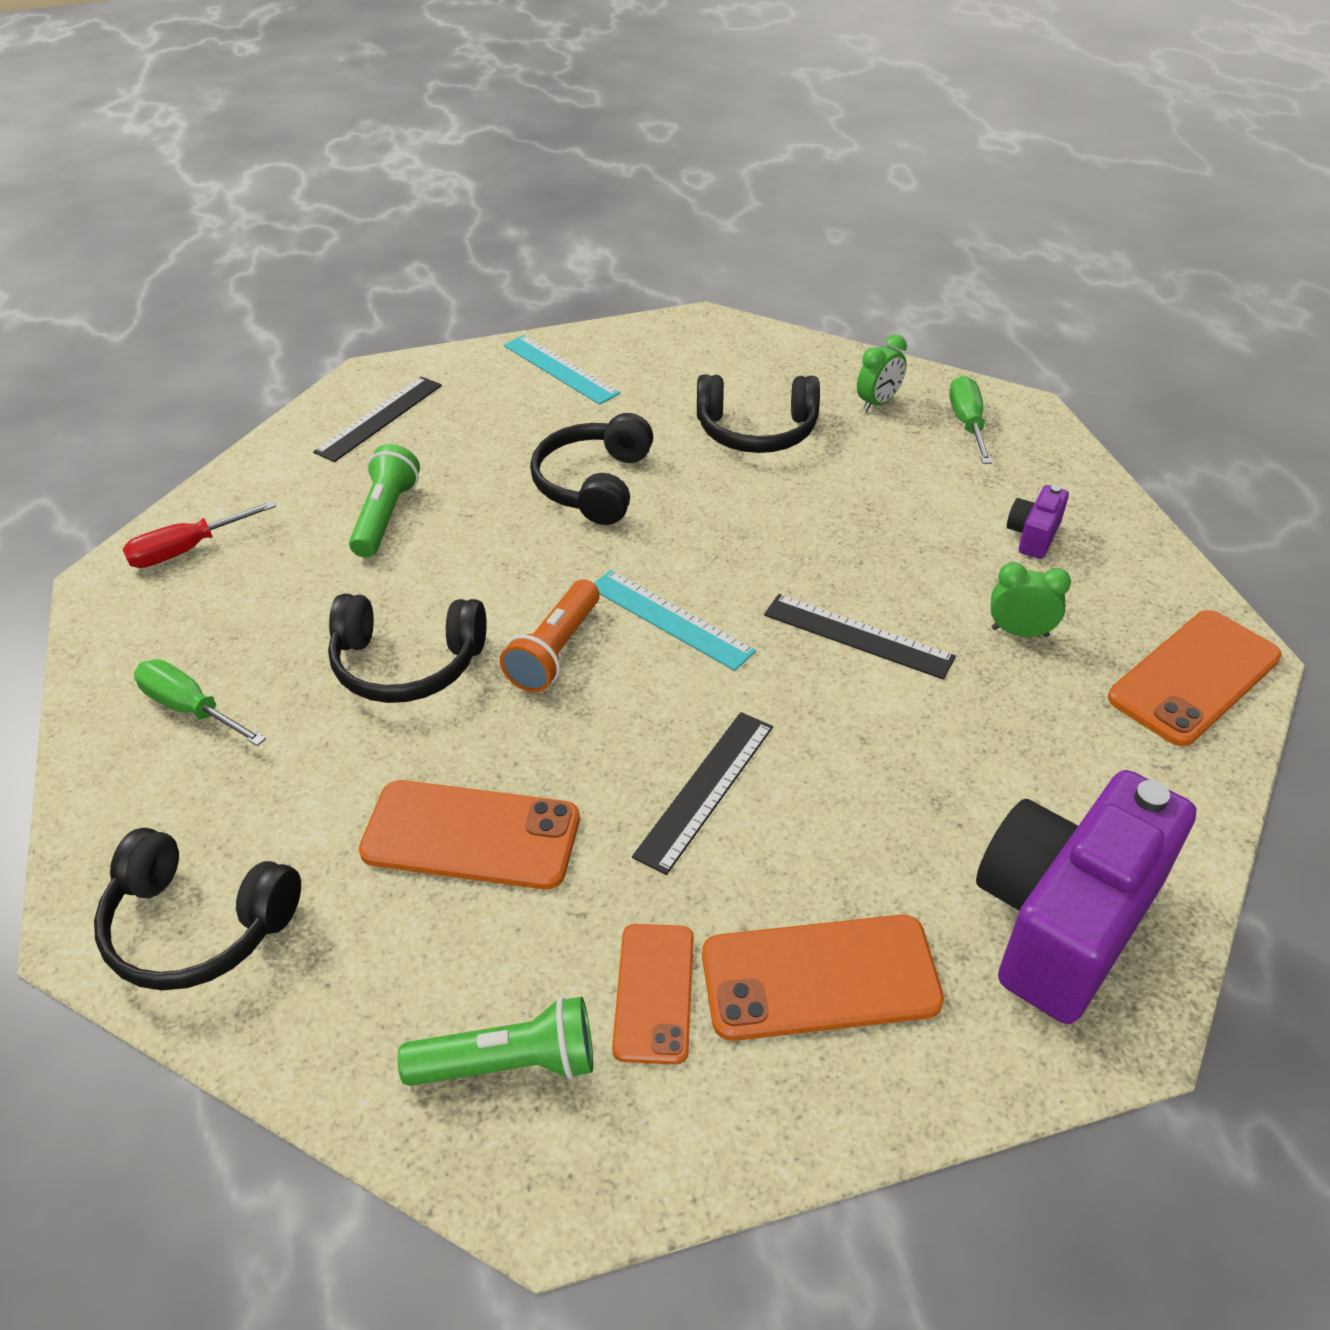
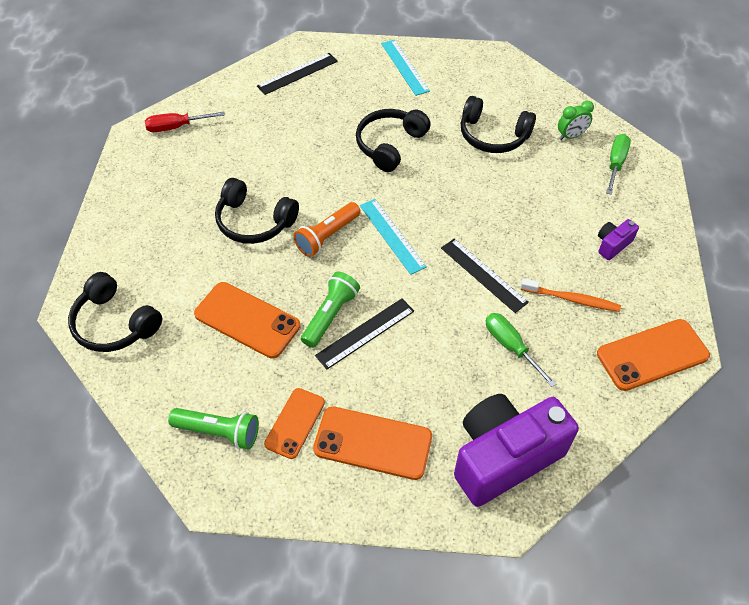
camera: 20 degrees right, 10 degrees up
green screwdriver [134,659,266,746] -> green screwdriver moved to [486,313,557,387]
green flashlight [349,444,420,558] -> green flashlight moved to [301,272,360,348]
green clock [991,562,1071,637] -> orange toothbrush [521,279,621,312]

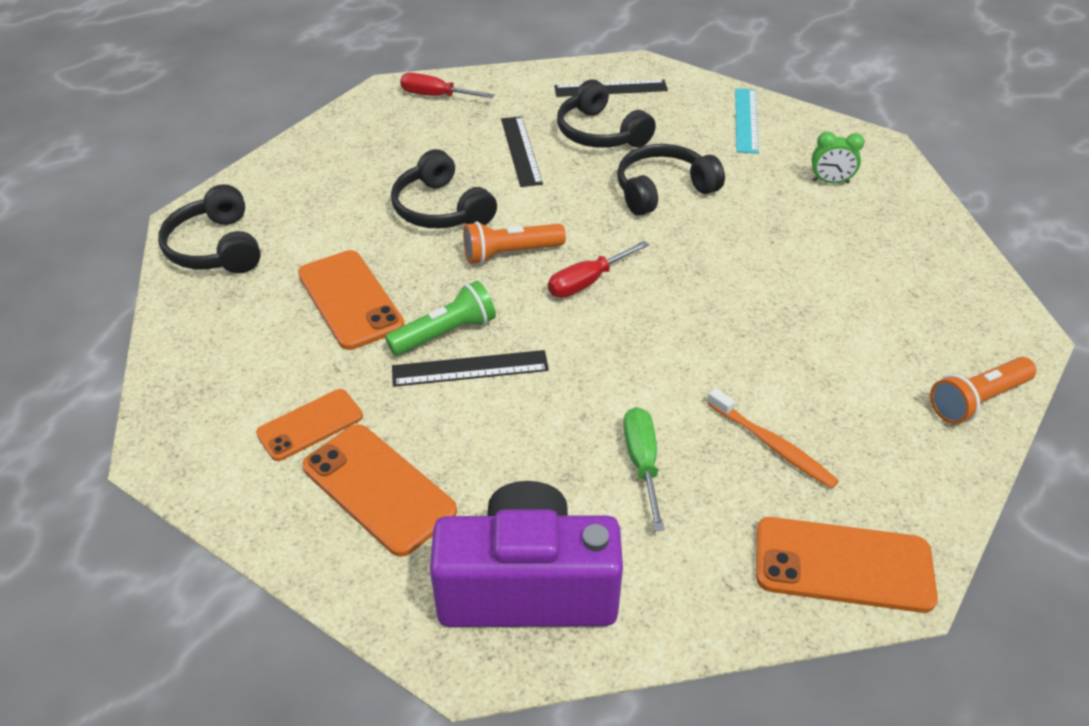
camera: 30 degrees right, 10 degrees down
green flashlight [168,408,259,450] -> none
turquoise ruler [360,199,427,275] -> red screwdriver [548,241,649,298]
black ruler [441,238,529,313] -> black ruler moved to [501,116,543,187]
black headphones [461,96,536,153] -> black headphones moved to [557,79,656,148]
green clock [558,100,594,140] -> green clock moved to [811,131,864,184]
purple camera [598,219,639,260] -> none
green screwdriver [606,134,631,195] -> none
none -> orange flashlight [930,357,1037,424]

